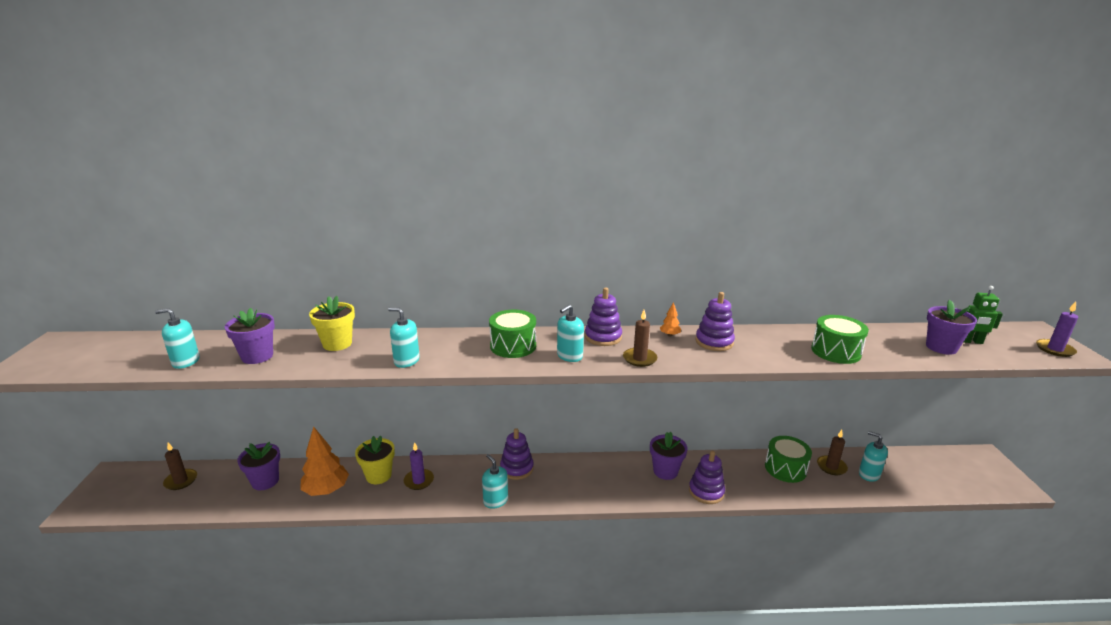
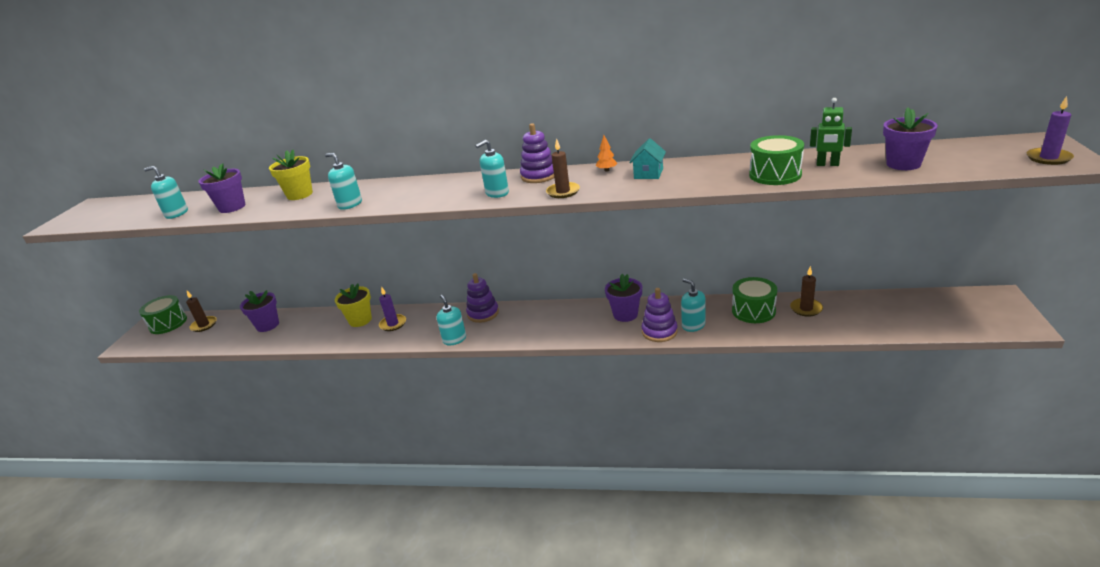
camera: 15 degrees right, 5 degrees up
orange tree [300,426,349,496] -> none
green drum [489,310,536,358] -> green drum moved to [139,295,187,334]
purple stacking toy [695,292,735,351] -> turquoise house [629,138,666,179]
turquoise soap dispenser [859,431,888,482] -> turquoise soap dispenser moved to [681,279,705,332]
green robot [964,286,1003,344] -> green robot moved to [810,98,852,166]

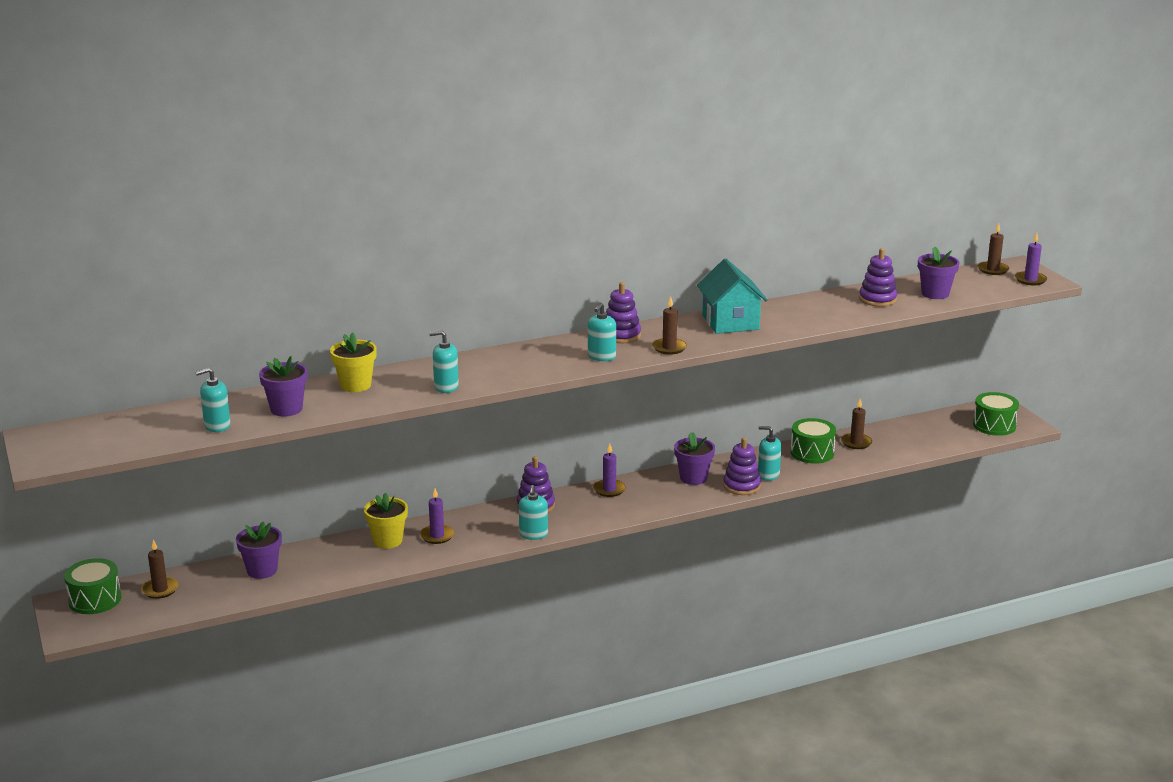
camera: 35 degrees left, 5 degrees down
turquoise soap dispenser [437,295,466,345] -> turquoise soap dispenser turned 120 degrees counterclockwise [519,485,548,540]
orange tree [596,135,618,172] -> none
turquoise house [629,138,666,179] -> turquoise house [697,259,768,334], size x1.84
green drum [749,135,804,185] -> green drum moved to [973,392,1019,436]
green robot [810,98,852,166] -> purple stacking toy [859,248,897,307]
none -> purple candle [593,444,626,497]
none -> brown candle [978,223,1009,275]

